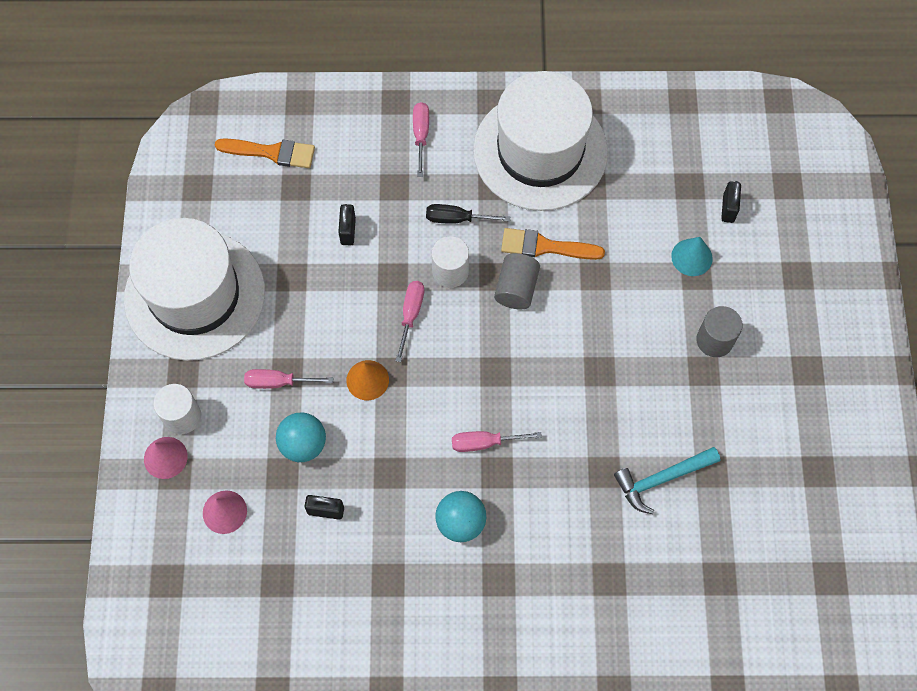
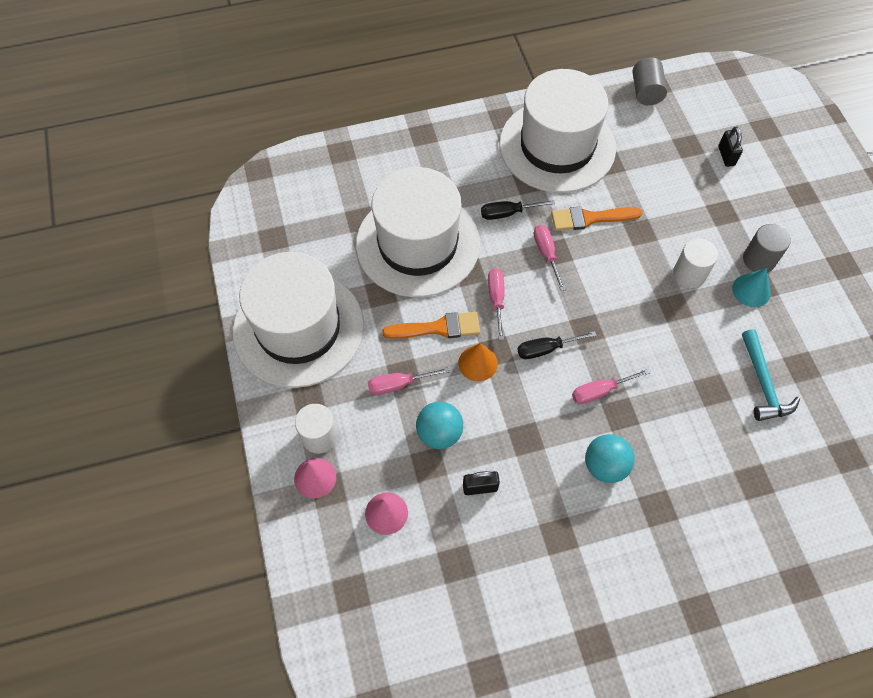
camera: 15 degrees left, 5 degrees down
orange brush [215,138,315,168] -> orange brush moved to [382,312,480,339]
black padlock [338,204,356,245] -> white hat [356,167,480,297]
pink screwdriver [413,102,429,177] -> pink screwdriver moved to [534,225,566,291]
white cylinder [432,236,469,288] -> white cylinder moved to [673,238,718,288]
grey cylinder [494,253,540,309] -> grey cylinder moved to [633,57,667,105]
turquoise hammer [614,447,720,514] -> turquoise hammer turned 60 degrees counterclockwise [742,329,800,421]
turquoise cone [671,237,713,276] -> turquoise cone moved to [732,268,771,307]
none -> black screwdriver [517,331,597,359]

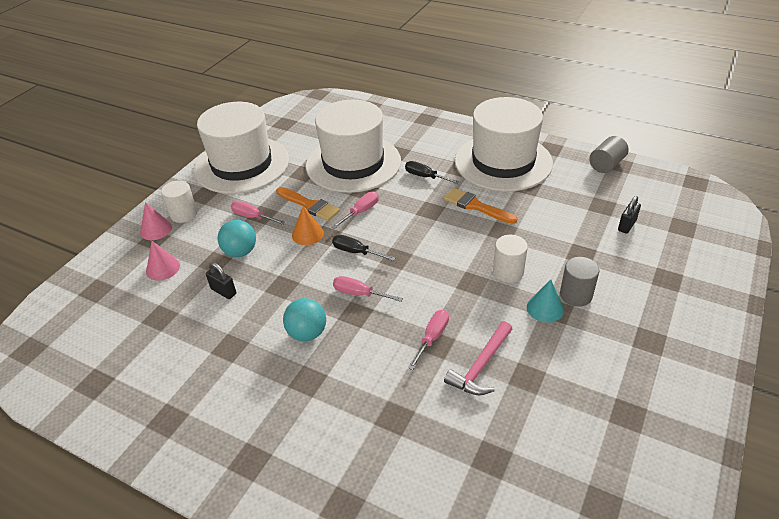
camera: 45 degrees right, 20 degrees down
pink screwdriver [534,225,566,291] -> pink screwdriver moved to [408,310,449,370]
turquoise hammer [742,329,800,421] -> pink hammer [444,321,513,395]

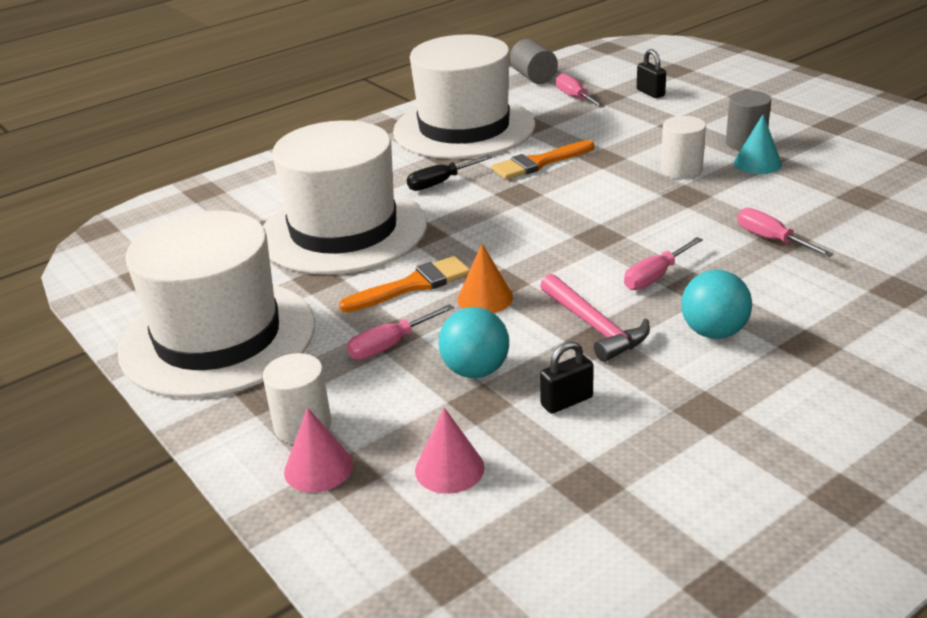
camera: 65 degrees left, 10 degrees down
pink screwdriver [332,191,379,229] -> pink screwdriver moved to [556,73,605,108]
black screwdriver [332,235,395,261] -> none
pink hammer [444,321,513,395] -> pink hammer moved to [540,274,650,362]

